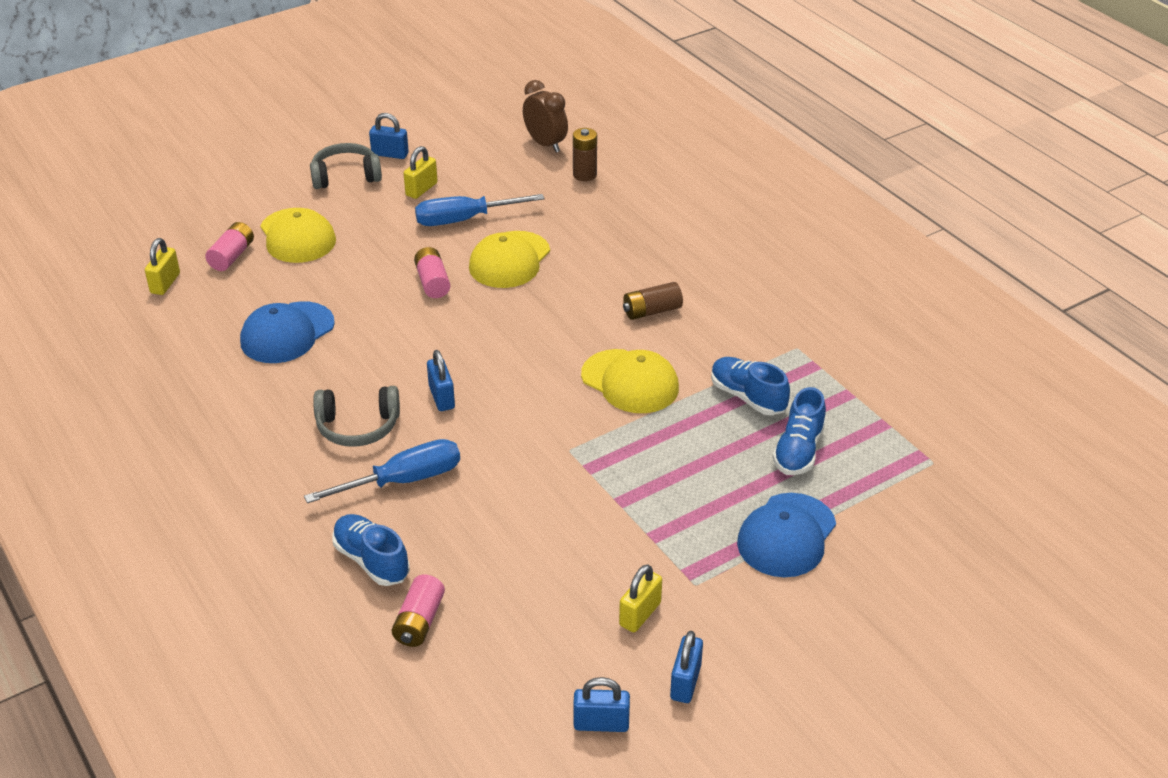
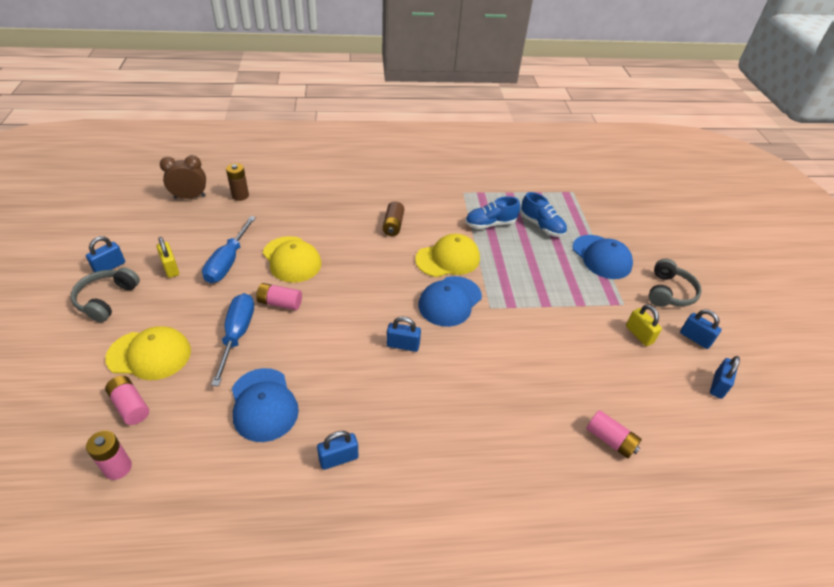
camera: 65 degrees left, 5 degrees up
yellow padlock [145,238,180,295] -> pink battery [86,431,132,480]
blue screwdriver [304,439,460,503] -> blue screwdriver moved to [211,293,254,386]
grey headphones [313,386,400,447] -> grey headphones moved to [649,259,702,307]
blue shoe [332,514,410,586] -> none
none -> blue padlock [317,431,359,470]
none -> blue cap [418,276,482,327]

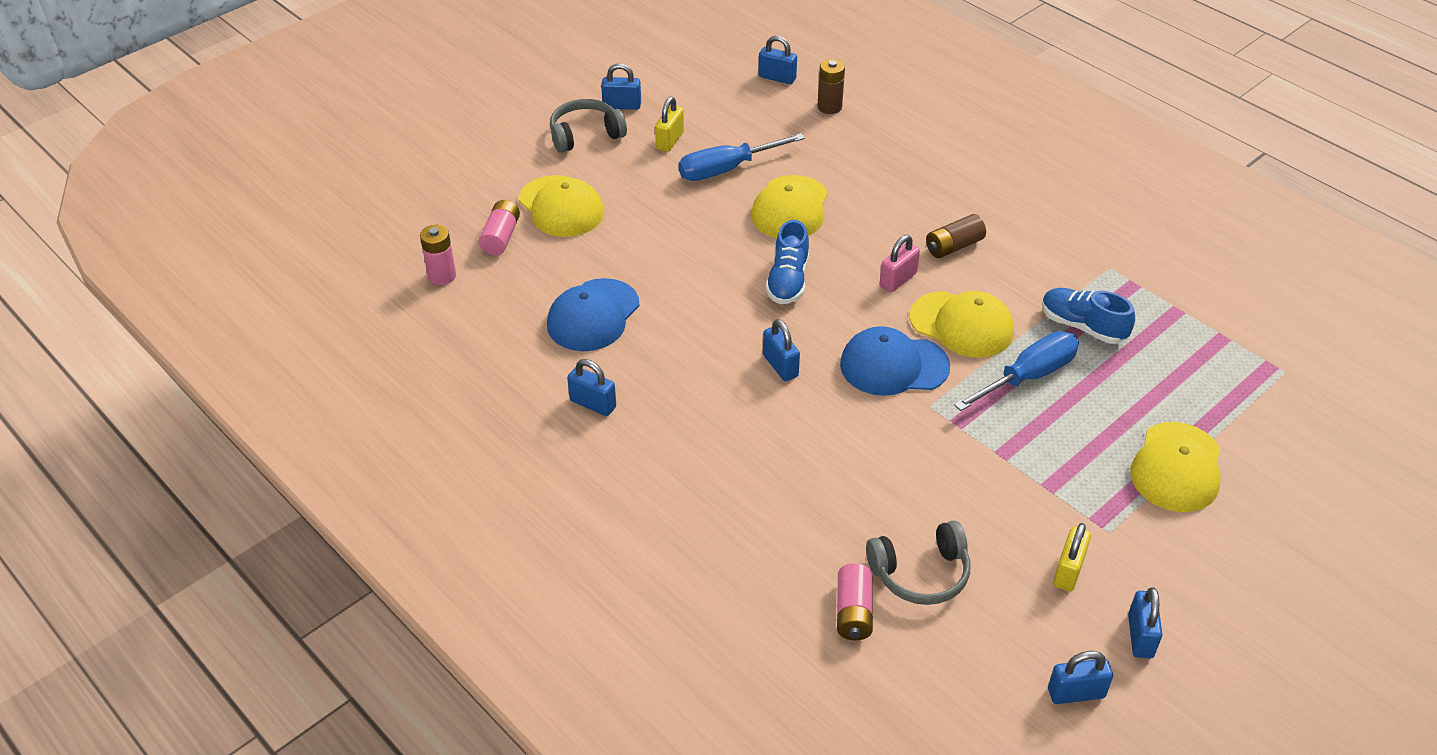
camera: 55 degrees right, 0 degrees up
brown clock [160,155,206,199] -> blue padlock [759,36,797,84]
blue screwdriver [211,293,254,386] -> blue screwdriver moved to [954,331,1079,411]
pink battery [256,283,302,310] -> none
blue shoe [521,192,567,237] -> blue shoe moved to [765,220,809,304]
blue cap [572,235,633,279] -> yellow cap [1130,422,1221,512]
grey headphones [649,259,702,307] -> grey headphones moved to [866,521,970,605]
none -> pink padlock [880,235,920,292]

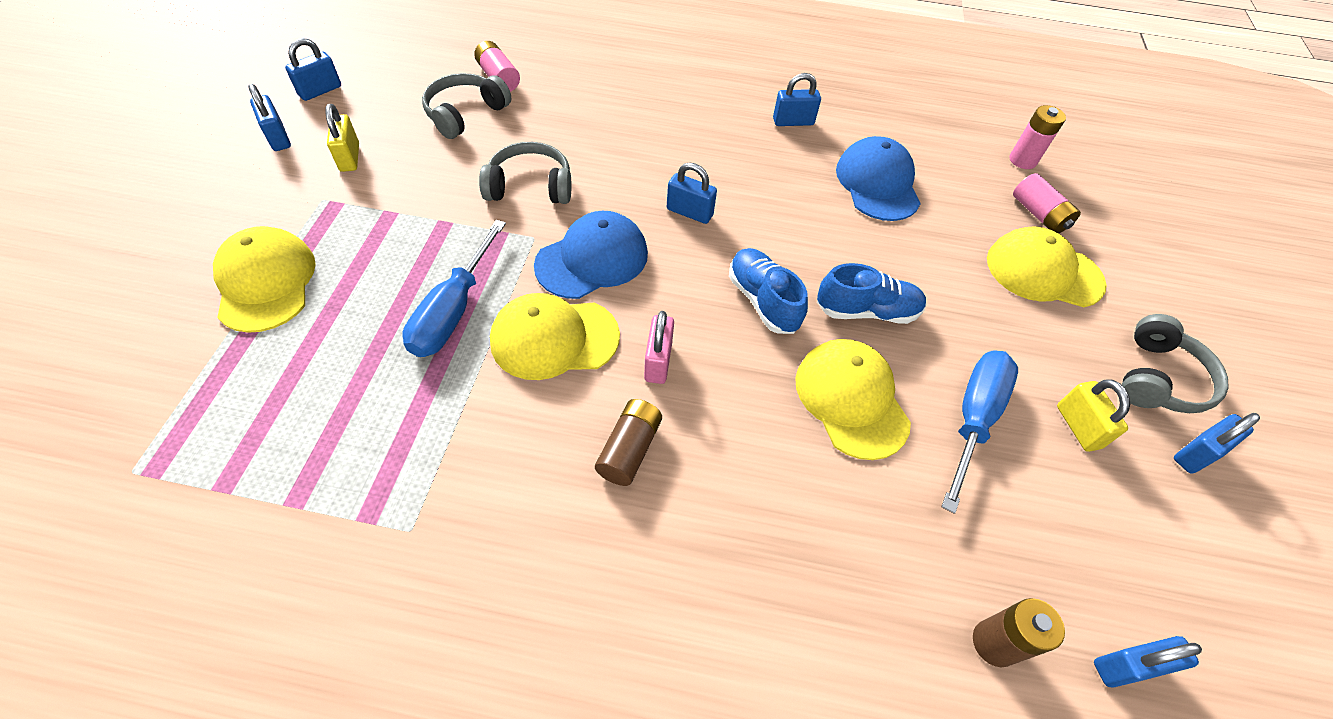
camera: 140 degrees right, 10 degrees up
blue shoe [1042,288,1135,344] -> blue shoe moved to [817,263,926,324]
none -> grey headphones [479,142,571,204]

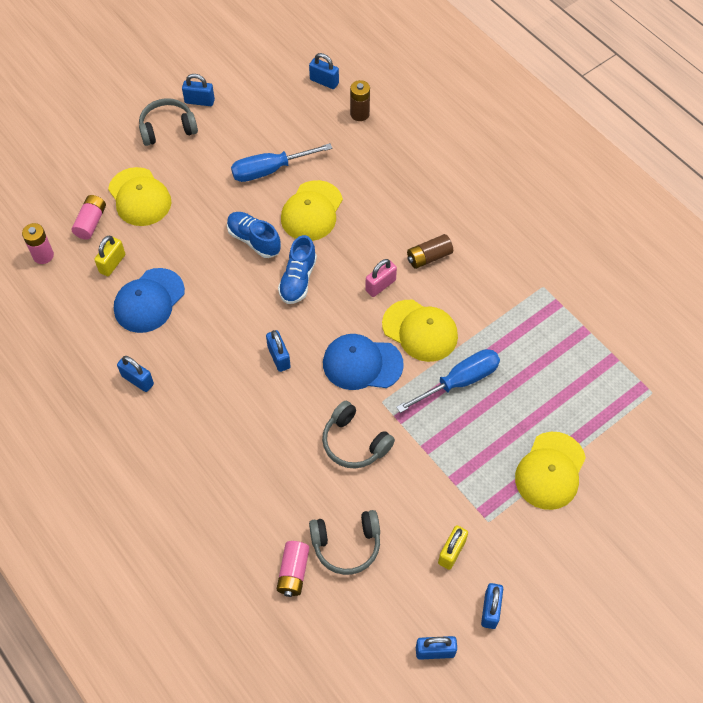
camera: 135 degrees left, 5 degrees up
yellow padlock [1057,379,1130,452] -> yellow padlock moved to [94,236,125,276]

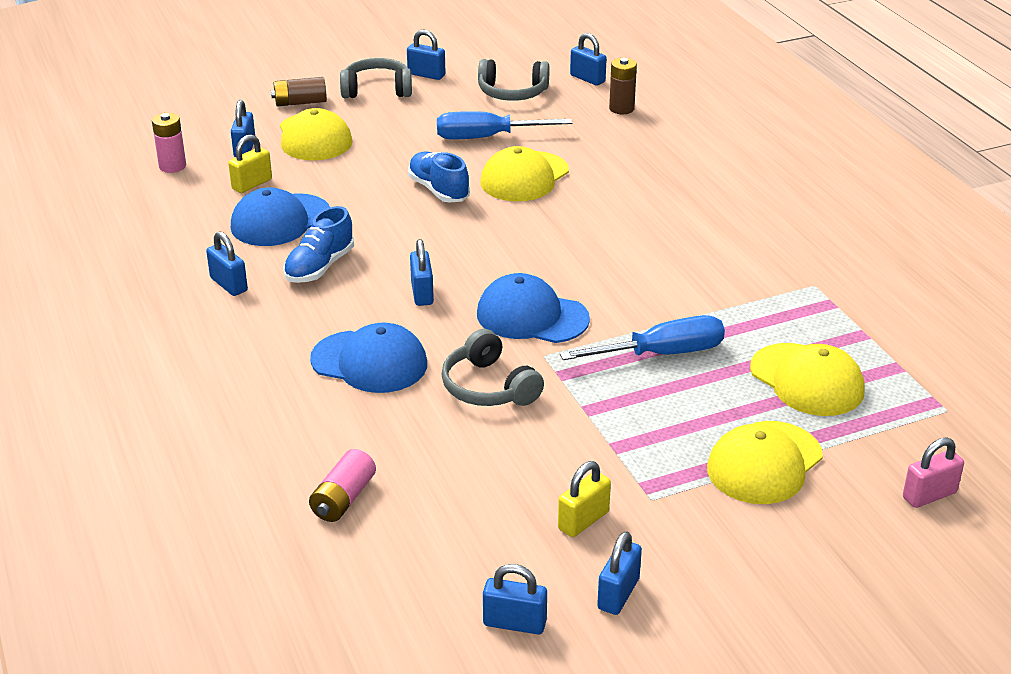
camera: 15 degrees right, 25 degrees down
pink battery [71,195,106,240] -> blue padlock [231,100,255,157]
blue shoe [278,235,317,304] -> blue shoe moved to [283,206,354,283]
grey headphones [309,510,380,575] -> grey headphones moved to [478,59,550,101]
pink padlock [365,259,397,297] -> pink padlock moved to [903,438,964,508]
yellow cap [382,300,458,362] -> yellow cap moved to [750,343,864,416]
brown battery [407,234,453,269] -> brown battery moved to [271,77,327,107]
none -> blue cap [310,323,427,393]

